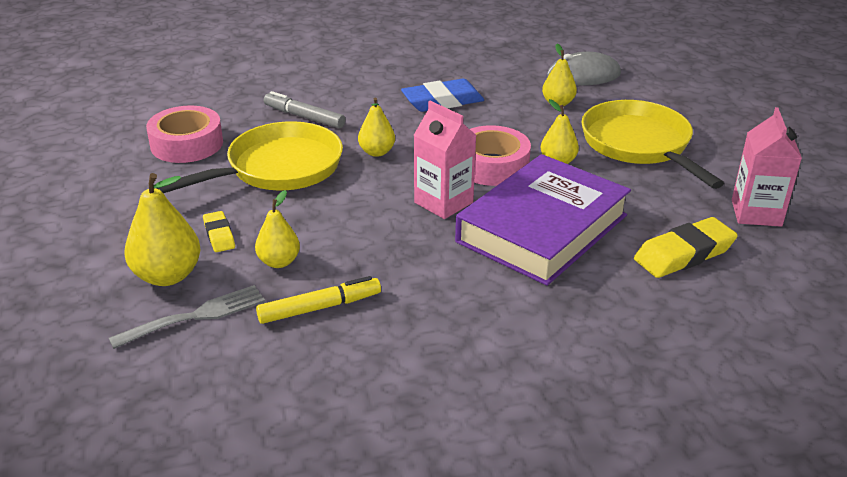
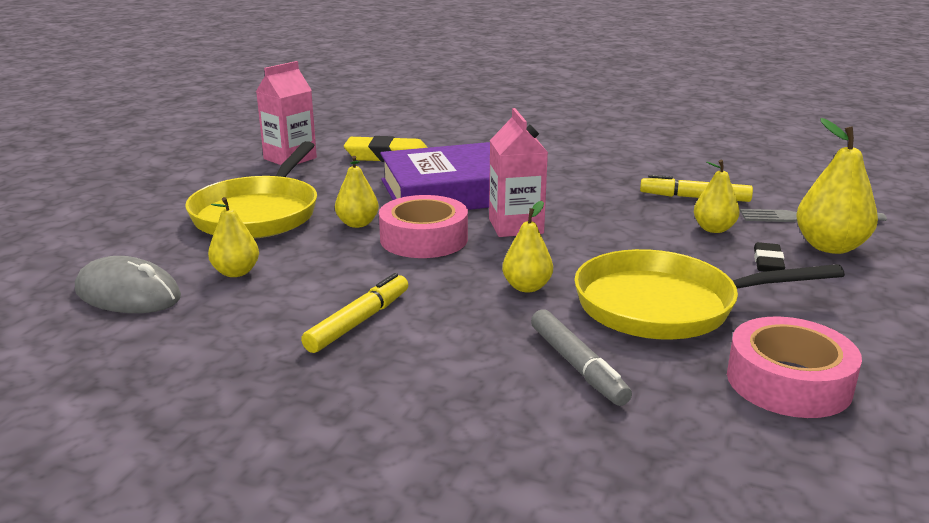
camera: 145 degrees left, 10 degrees down
yellow eraser [203,211,235,252] -> black eraser [754,242,785,272]
blue eraser [401,79,484,112] -> yellow marker [301,273,408,353]

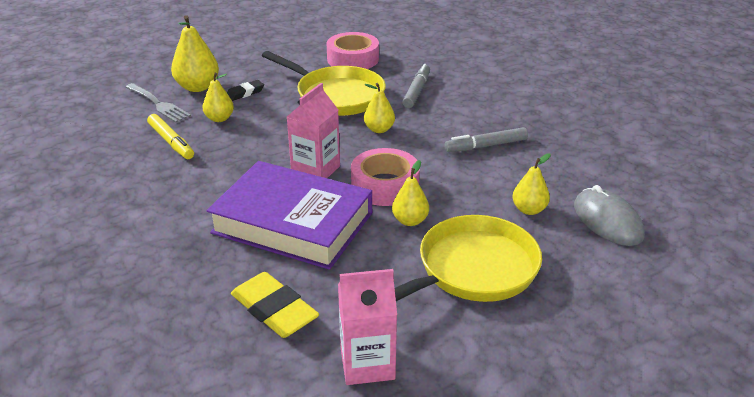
camera: 140 degrees left, 10 degrees up
yellow marker [301,273,408,353] -> grey marker [444,127,528,152]

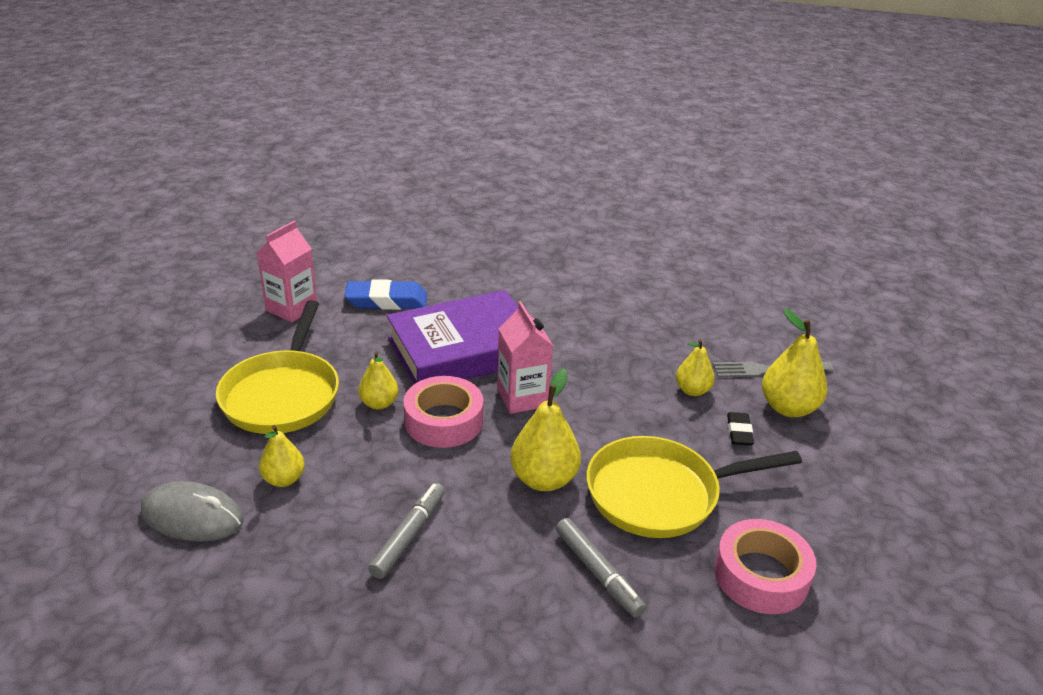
camera: 130 degrees right, 0 degrees up
yellow marker [147,114,194,159] -> none
yellow eraser [231,272,319,338] -> blue eraser [344,280,427,310]
yellow pear [364,83,395,133] -> yellow pear [510,369,581,491], size x1.61

